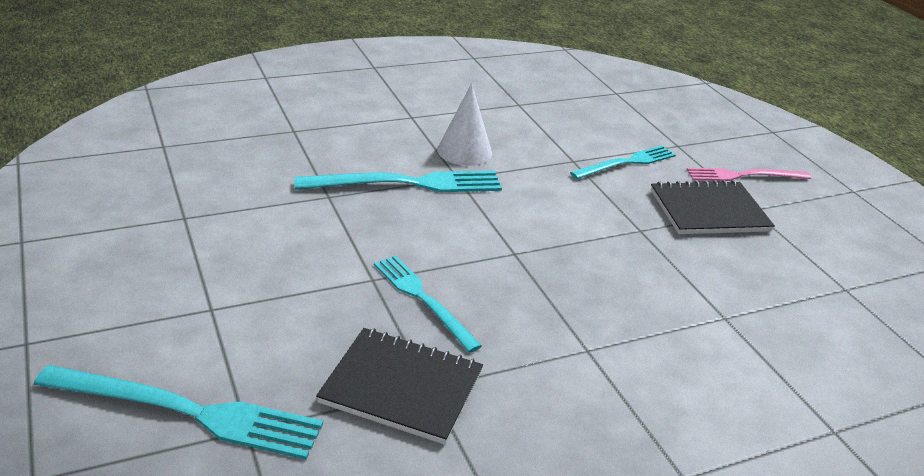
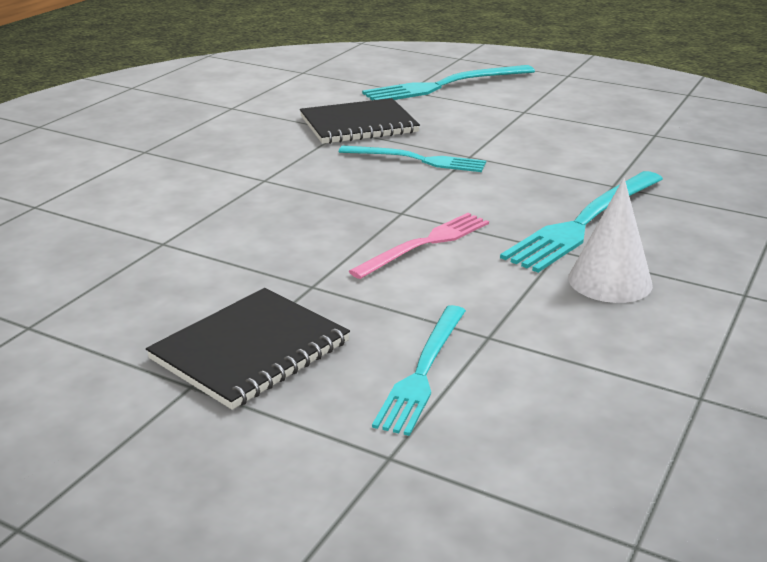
camera: 145 degrees right, 5 degrees down
pink fork [687,168,811,181] -> pink fork moved to [349,213,489,279]

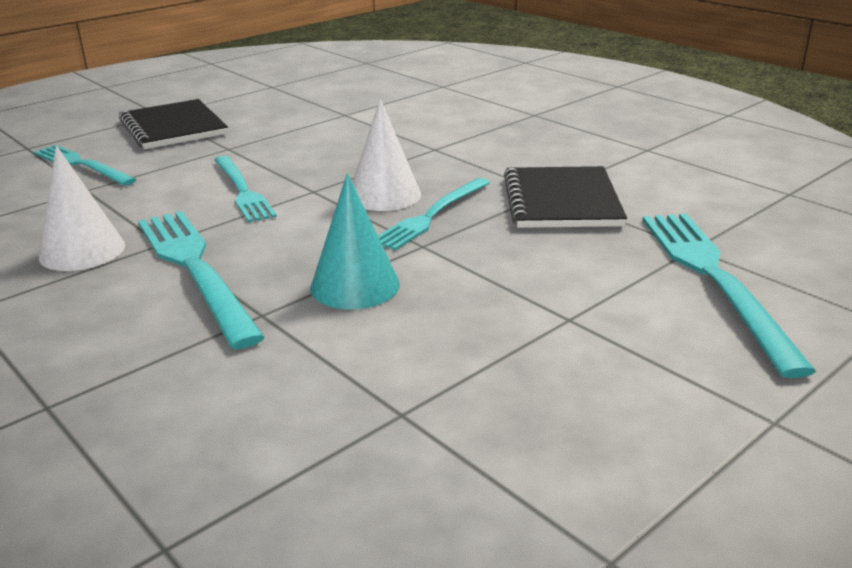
camera: 110 degrees right, 0 degrees up
pink fork [349,213,489,279] -> turquoise fork [214,156,277,223]
none -> turquoise cone [310,173,400,309]
none -> white cone [353,99,421,211]

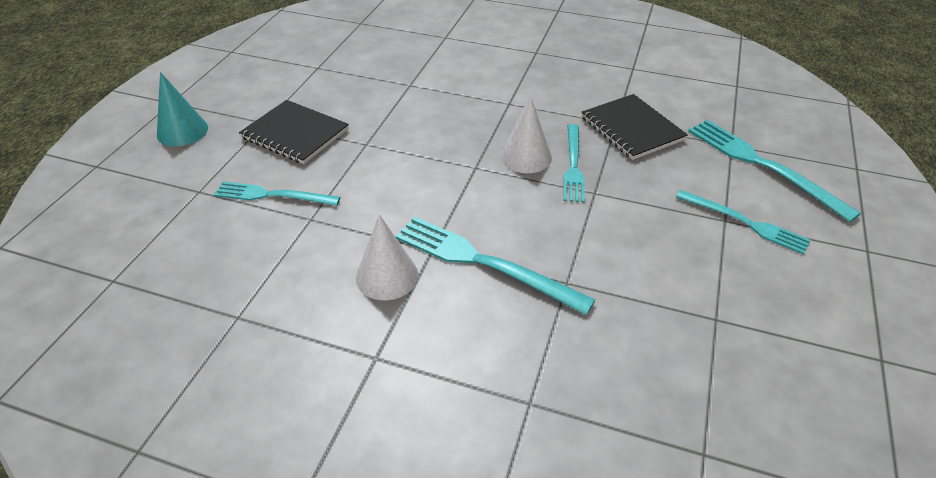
camera: 30 degrees left, 15 degrees up
turquoise fork [214,156,277,223] -> turquoise fork moved to [676,190,811,255]
turquoise cone [310,173,400,309] -> turquoise cone moved to [157,72,208,146]

